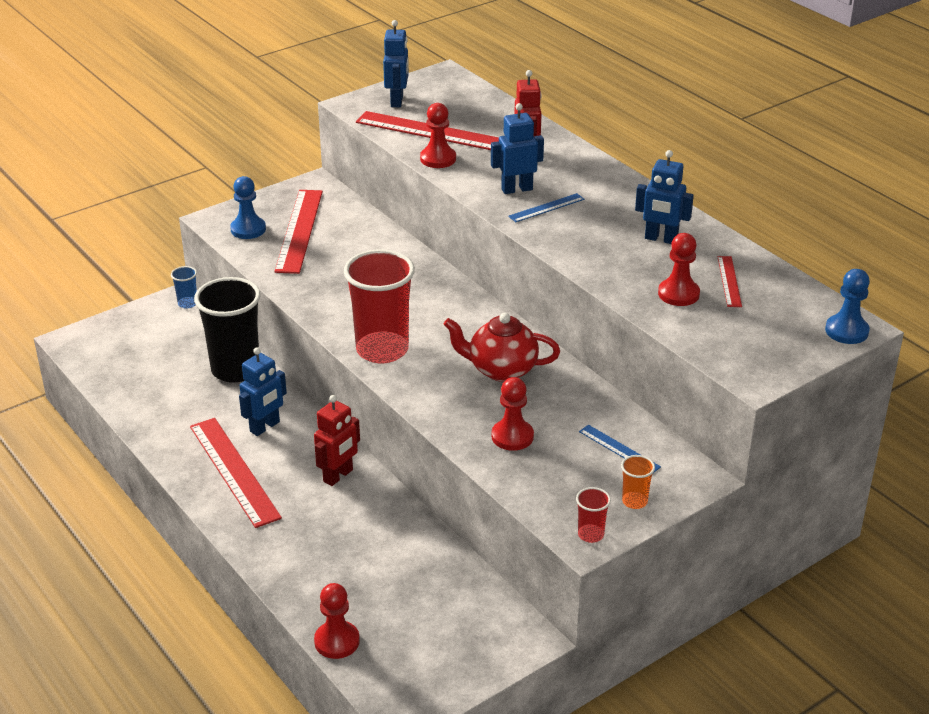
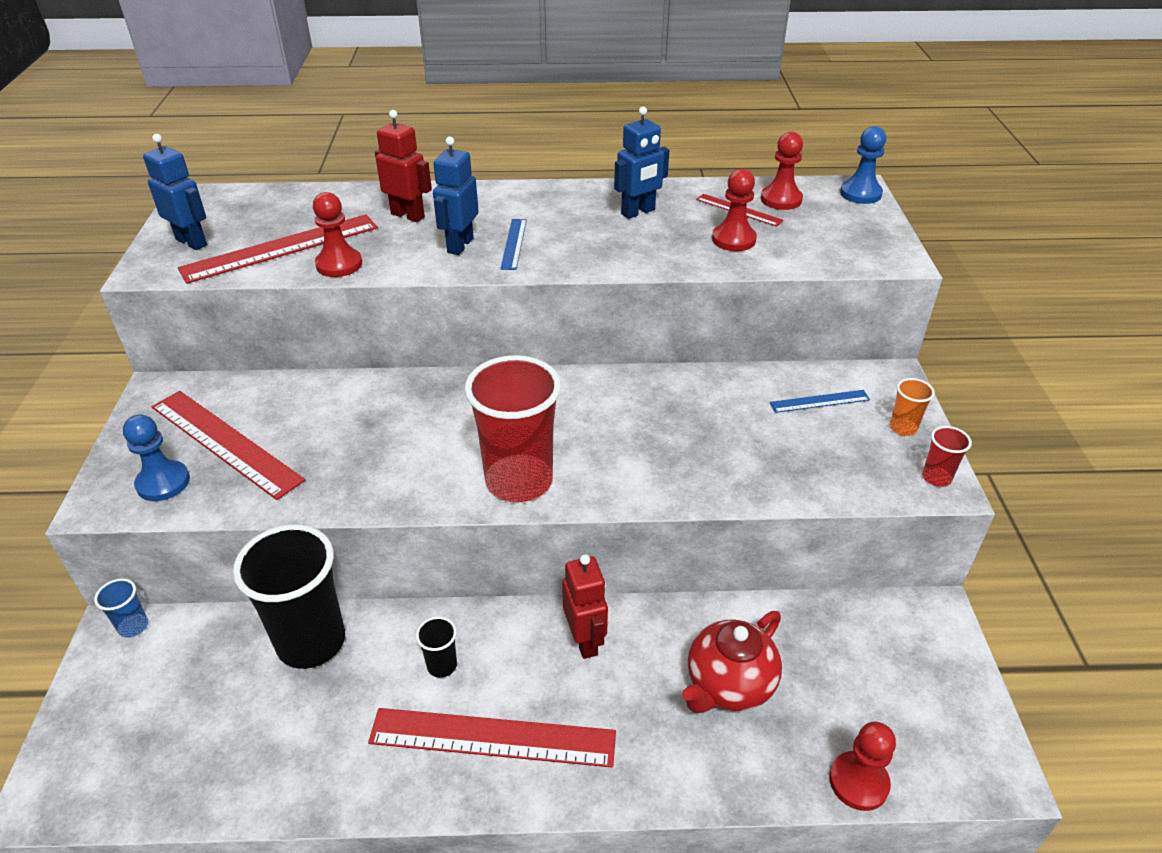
camera: 55 degrees left, 5 degrees up
blue robot [239,347,287,436] -> black cup [416,616,457,678]
red teapot [443,313,560,382] -> red teapot moved to [682,611,782,713]
red pawn [492,377,534,451] -> red pawn moved to [761,132,803,210]

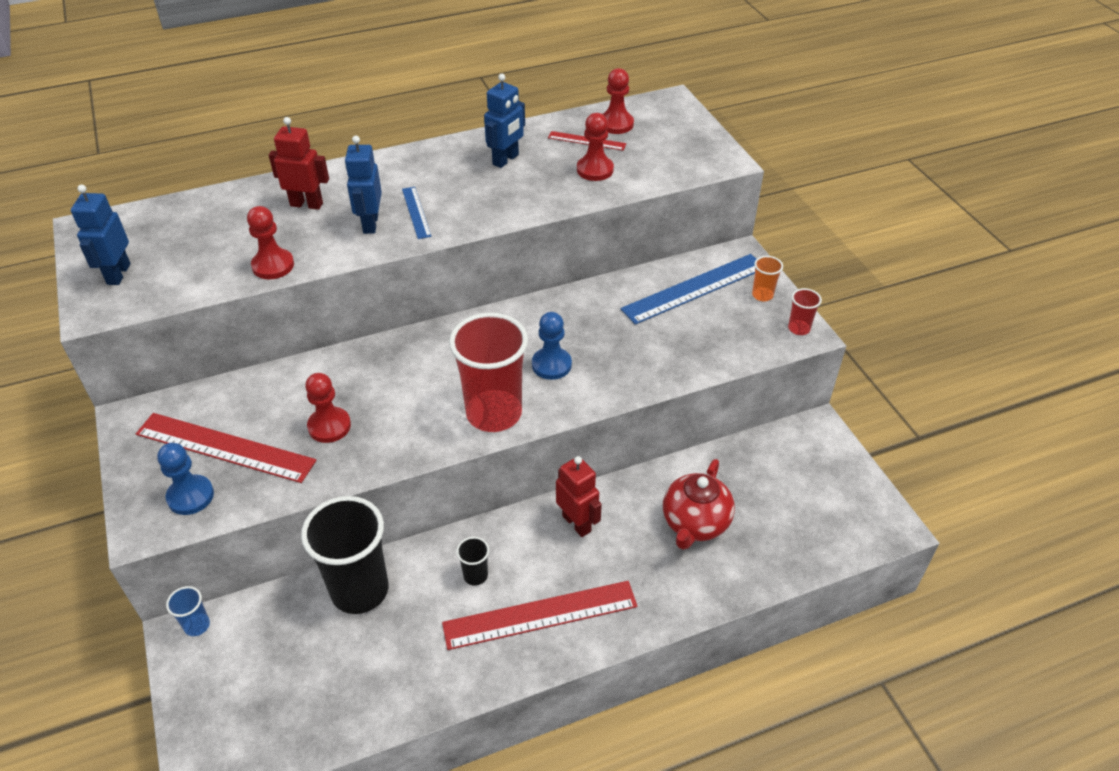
camera: 20 degrees left, 5 degrees up
blue robot [143,134,207,250] -> blue robot turned 105 degrees counterclockwise [71,185,131,285]
red ruler [178,214,378,284] -> none
blue ruler [770,390,870,413] -> blue ruler [621,254,756,325], size x2.00
red pawn [829,722,896,811] -> red pawn moved to [305,373,351,443]
blue pawn [840,126,886,204] -> blue pawn moved to [532,312,572,380]

